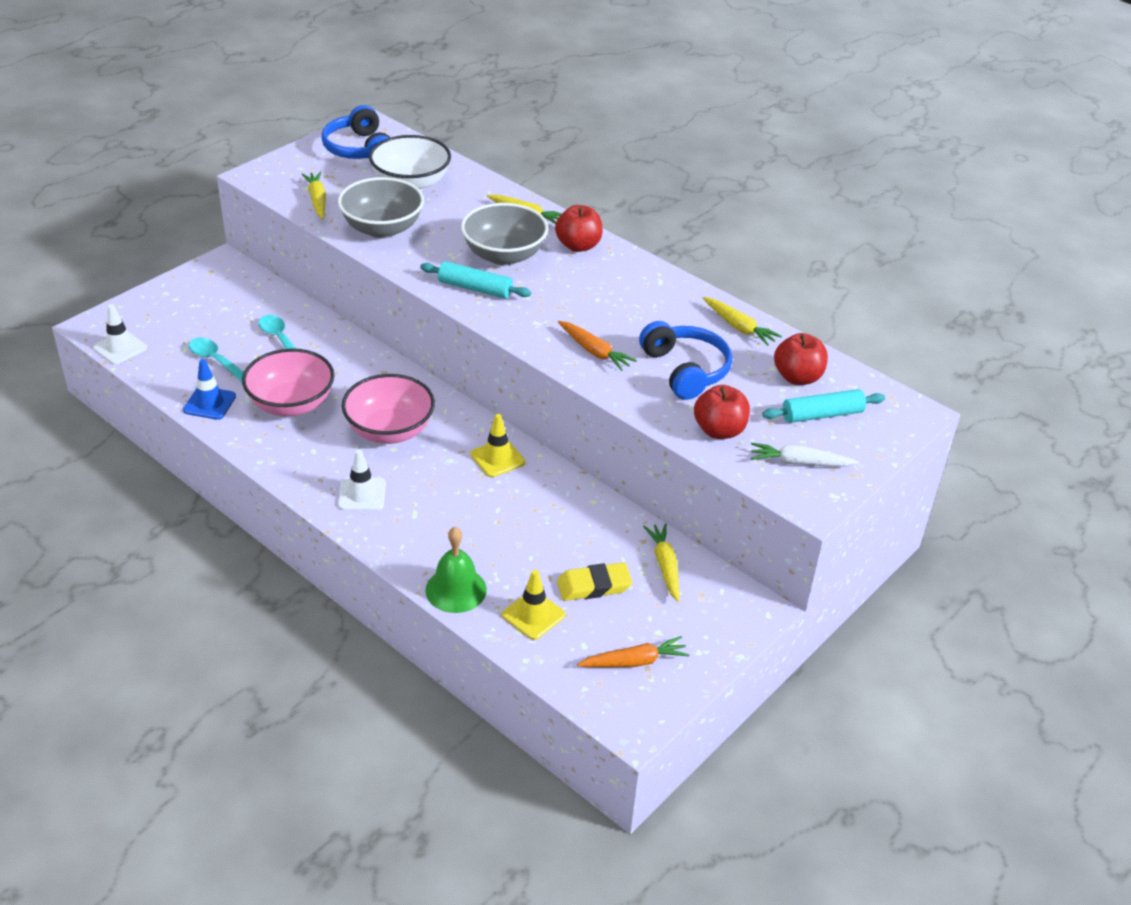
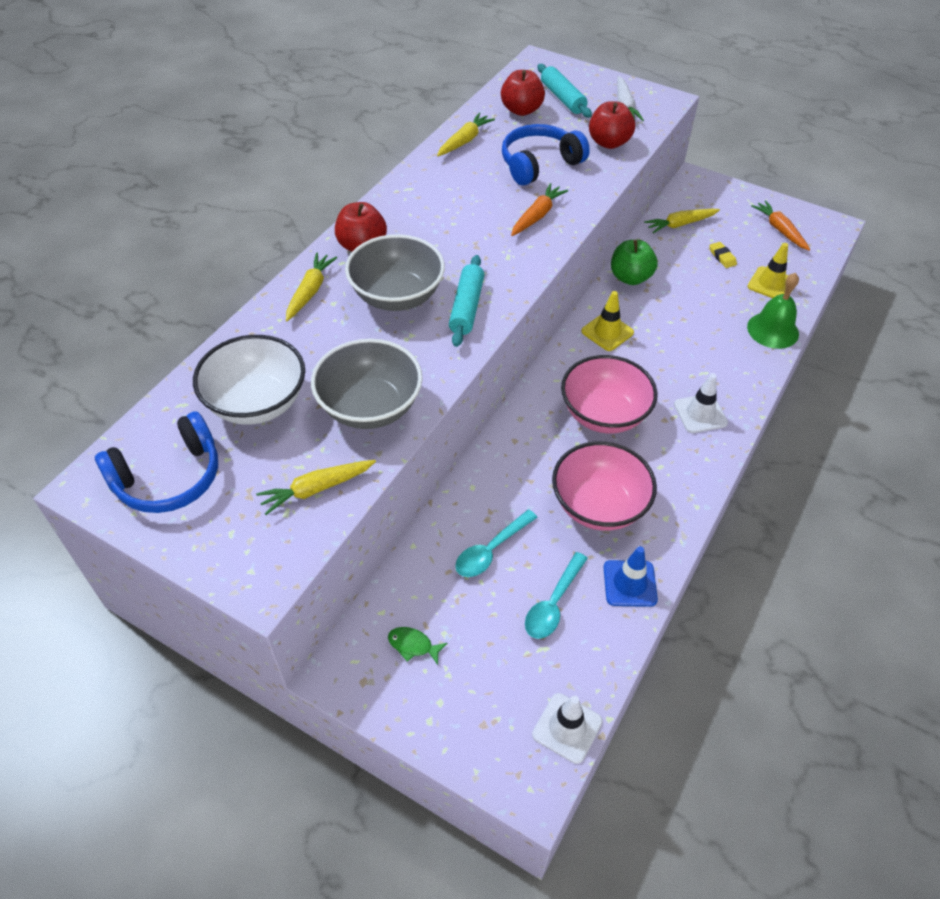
camera: 100 degrees left, 10 degrees up
yellow eraser [557,562,632,601] -> yellow eraser [709,242,737,268], size x0.58
none -> green fish [388,627,447,665]
none -> green apple [611,240,658,285]

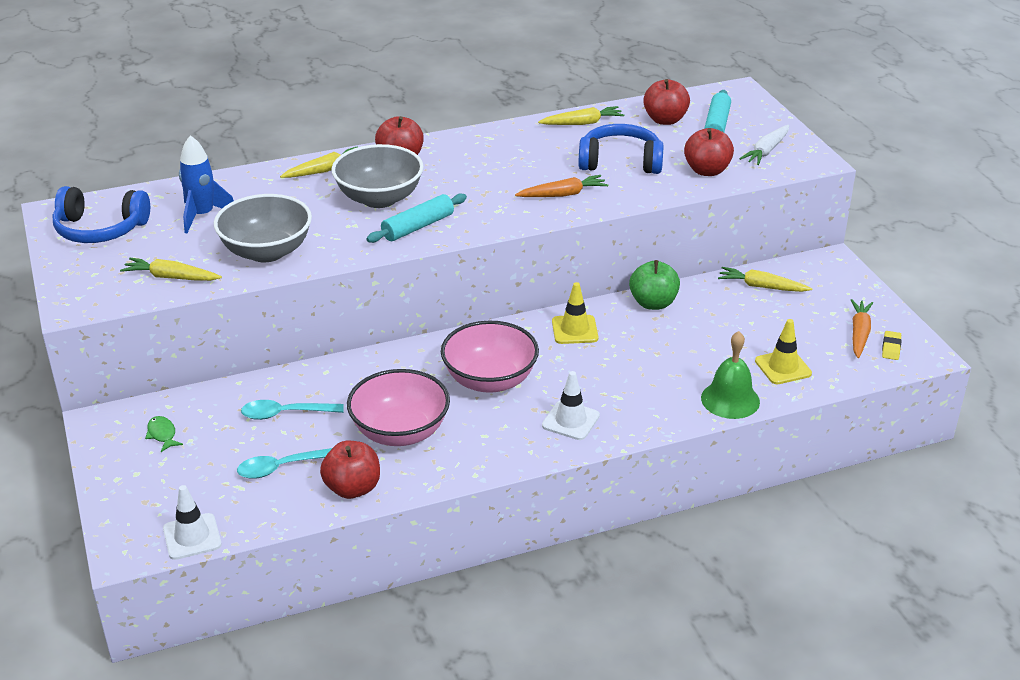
camera: 40 degrees right, 15 degrees down
white bowl [193,335,305,425] -> blue rocket [179,135,234,233]
blue traffic cone [603,546,658,607] -> red apple [320,441,380,499]
yellow eraser [709,242,737,268] -> yellow eraser moved to [882,331,902,360]

